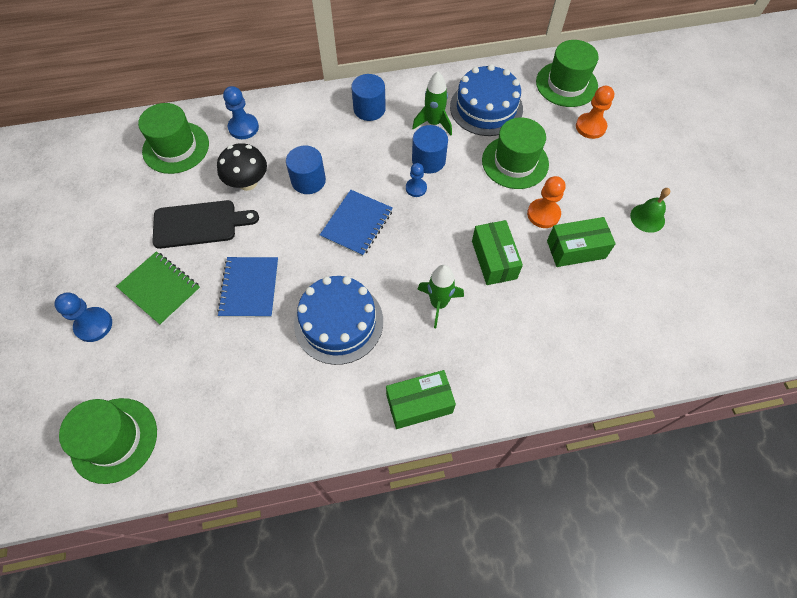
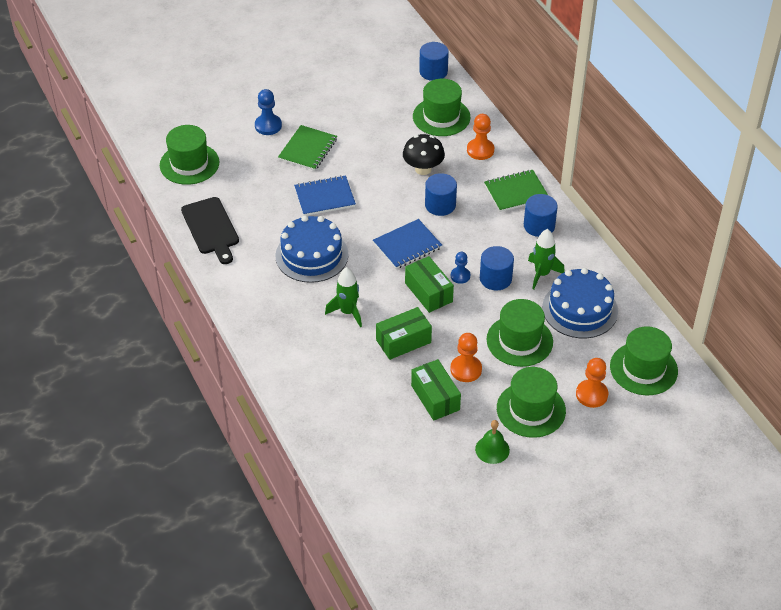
camera: 75 degrees right, 15 degrees down
black cutting board [152,200,259,249] -> black cutting board moved to [181,197,239,264]
blue pawn [223,86,259,139] -> orange pawn [467,114,494,160]
blue notebook [320,190,393,256] -> blue notebook turned 45 degrees counterclockwise [373,219,442,269]
green box [386,370,456,429] -> green box moved to [405,256,454,313]
none -> blue cylinder [419,42,449,81]
none -> green notebook [484,170,548,212]
none -> green hat [497,367,566,438]

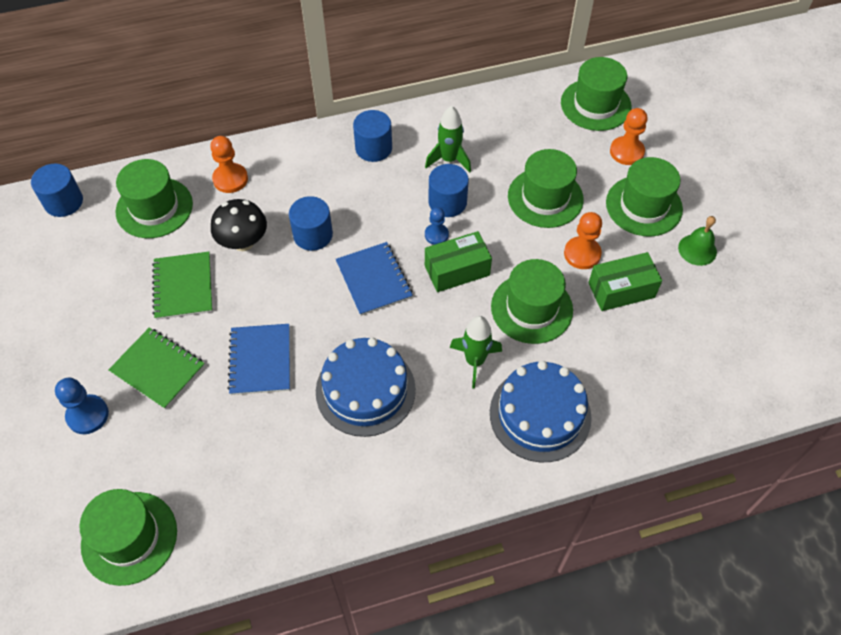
camera: 80 degrees left, 10 degrees up
black cutting board [181,197,239,264] -> none
green box [376,307,432,360] -> green hat [491,259,573,344]
green notebook [484,170,548,212] -> green notebook moved to [152,252,213,320]
blue cake [542,268,618,338] -> blue cake moved to [490,361,592,462]

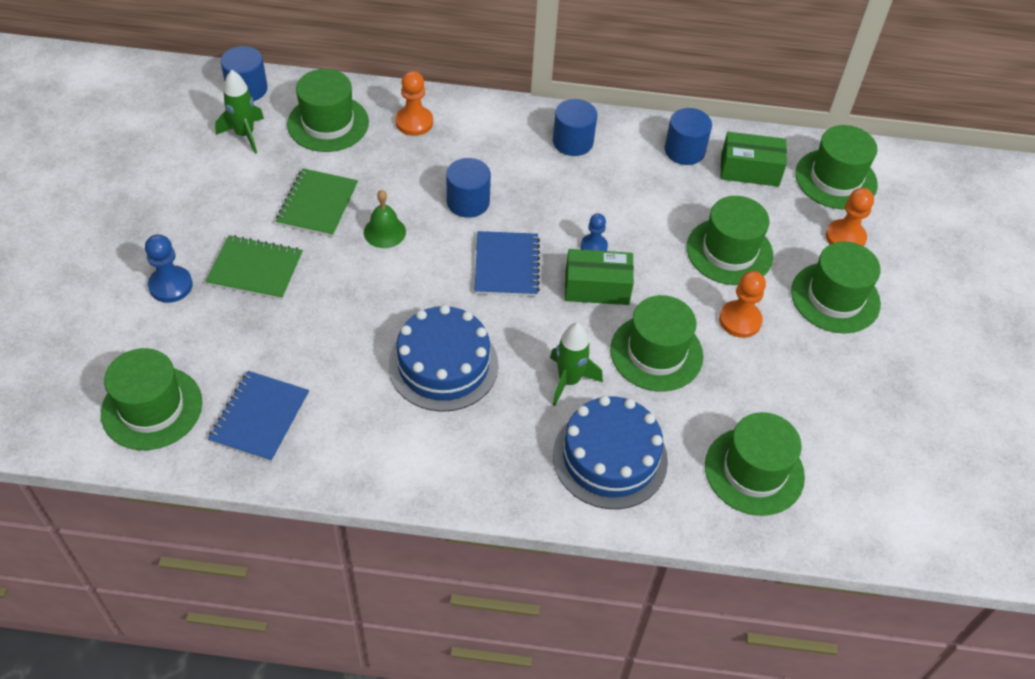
camera: 20 degrees right, 5 degrees down
green notebook [108,328,205,409] -> green notebook turned 45 degrees counterclockwise [206,235,303,300]
black mushroom [211,199,267,251] -> none
blue notebook [227,324,290,395] -> blue notebook moved to [208,371,309,462]
green rocket [425,106,471,172] -> green rocket moved to [215,70,264,154]
blue cylinder [428,164,469,217] -> blue cylinder moved to [665,108,712,165]
green box [589,252,662,311] -> green box moved to [720,132,787,187]
green bell [678,216,717,266] -> green bell moved to [364,190,406,248]
none -> green hat [705,412,805,516]

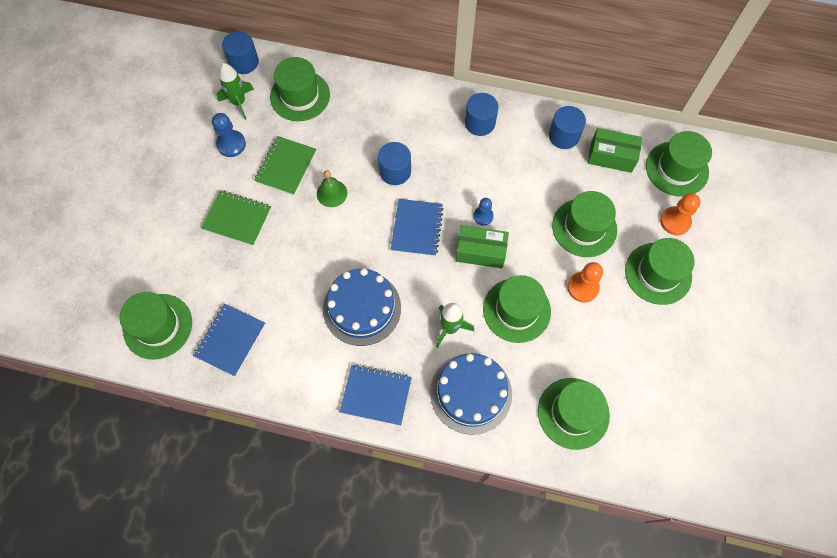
camera: 10 degrees right, 15 degrees up
blue pawn [145,234,193,303] -> blue pawn moved to [212,113,246,157]
orange pawn [395,71,433,136] -> none
none -> blue notebook [340,364,412,426]

